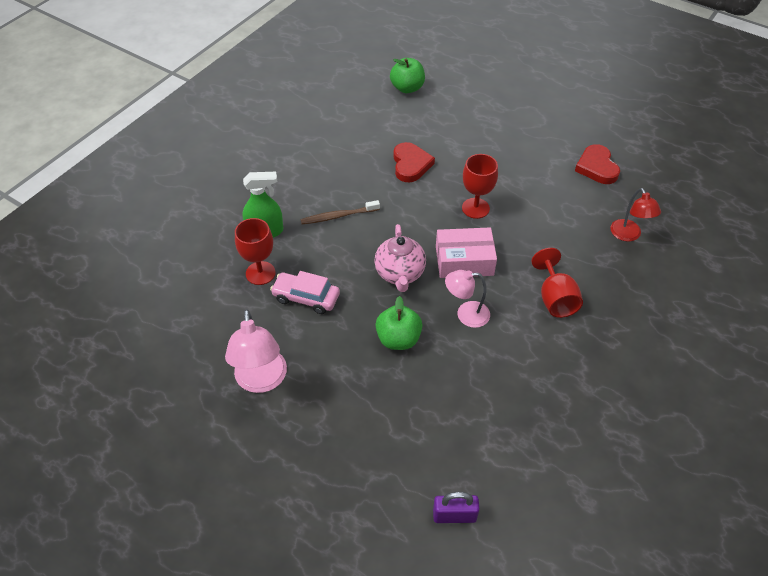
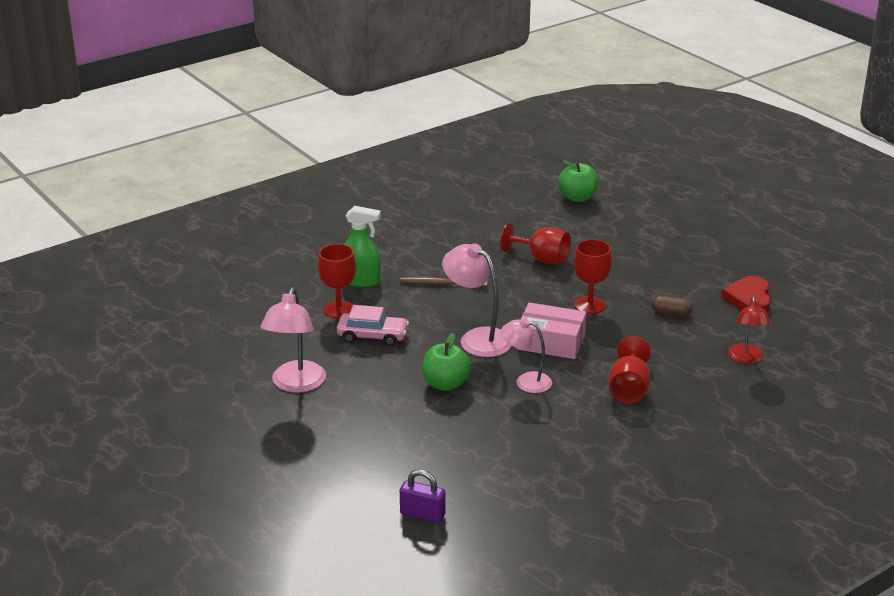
camera: 20 degrees right, 20 degrees down
pink car [270,271,340,314] -> pink car turned 150 degrees clockwise [337,305,409,346]
pink teapot [374,224,426,292] -> pink lamp [442,243,512,357]
red heart [394,142,435,182] -> red goblet [500,223,571,264]
none -> brown capsule [652,296,692,316]

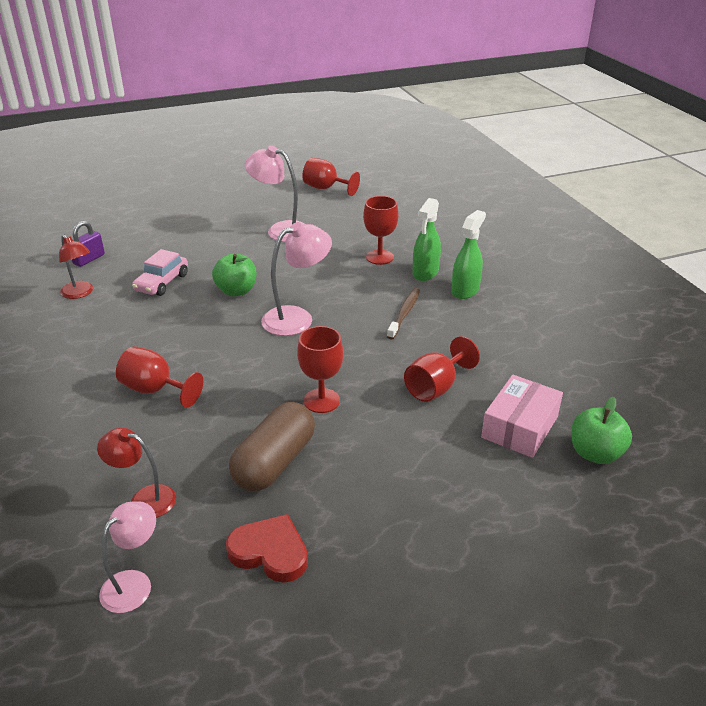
camera: 105 degrees right, 5 degrees up
pink car [337,305,409,346] -> pink car moved to [132,249,188,296]
pink lamp [501,318,552,393] -> pink lamp moved to [99,501,156,613]
pink box [517,302,586,359] -> pink box moved to [481,375,563,458]
brown capsule [652,296,692,316] -> brown capsule [229,402,315,491], size x2.19
none -> red lamp [59,235,93,299]
none -> red goblet [302,158,360,196]
none -> green spray bottle [451,210,486,299]

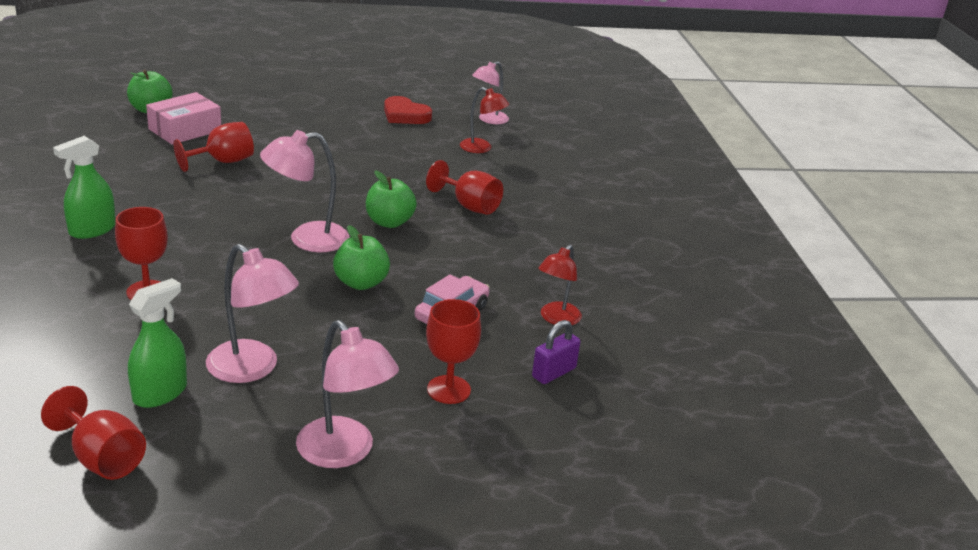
camera: 170 degrees left, 5 degrees down
red lamp [59,235,93,299] -> red lamp turned 120 degrees counterclockwise [538,245,582,325]
brown capsule [229,402,315,491] -> none
red goblet [297,326,343,413] -> red goblet moved to [426,299,481,404]
brown toothbrush [387,288,420,340] -> none
green spray bottle [413,198,441,281] -> green spray bottle moved to [128,278,187,408]
none -> pink lamp [296,320,399,468]
none -> green apple [366,171,417,228]

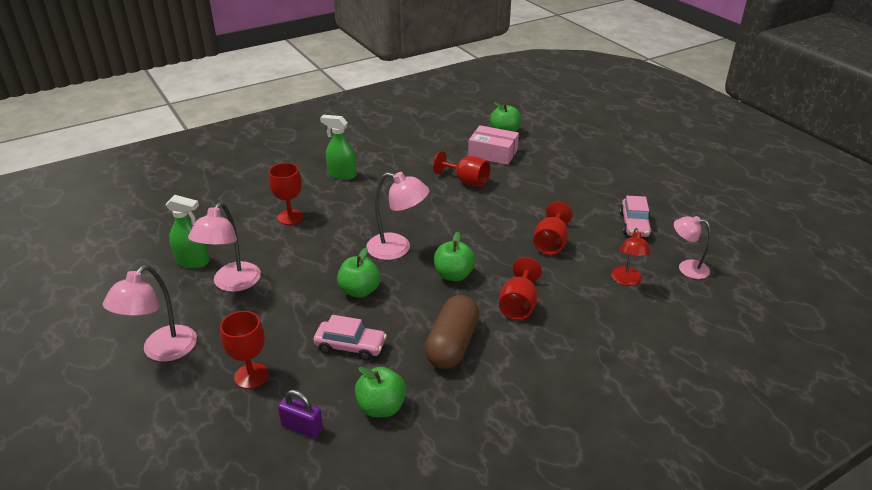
camera: 70 degrees right, 5 degrees up
red goblet [41,386,146,480] -> red goblet moved to [533,202,573,255]
pink lamp [260,130,350,253] -> pink lamp turned 150 degrees clockwise [366,172,429,260]
red heart [384,96,432,124] -> pink car [619,196,652,237]
red lamp [538,245,582,325] -> green apple [355,366,407,417]
none -> brown capsule [425,295,480,369]

